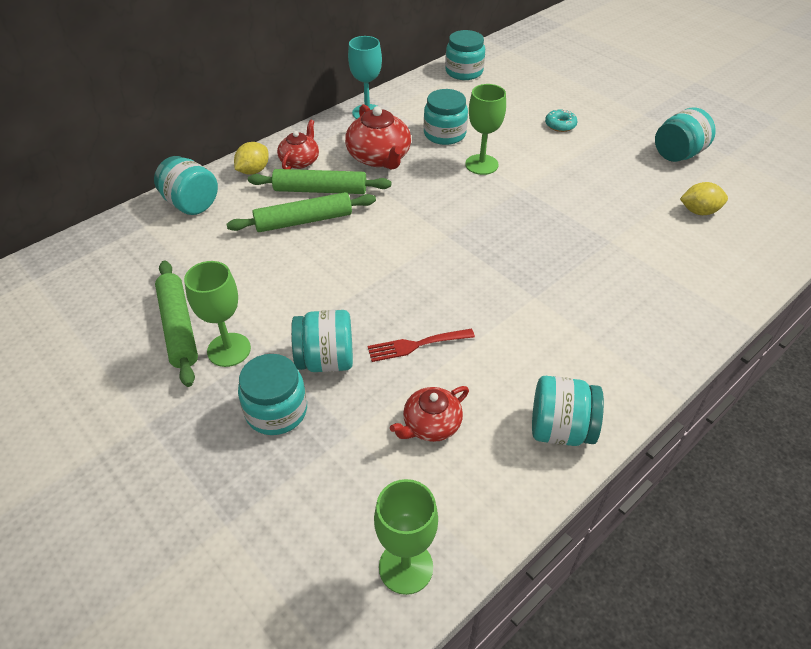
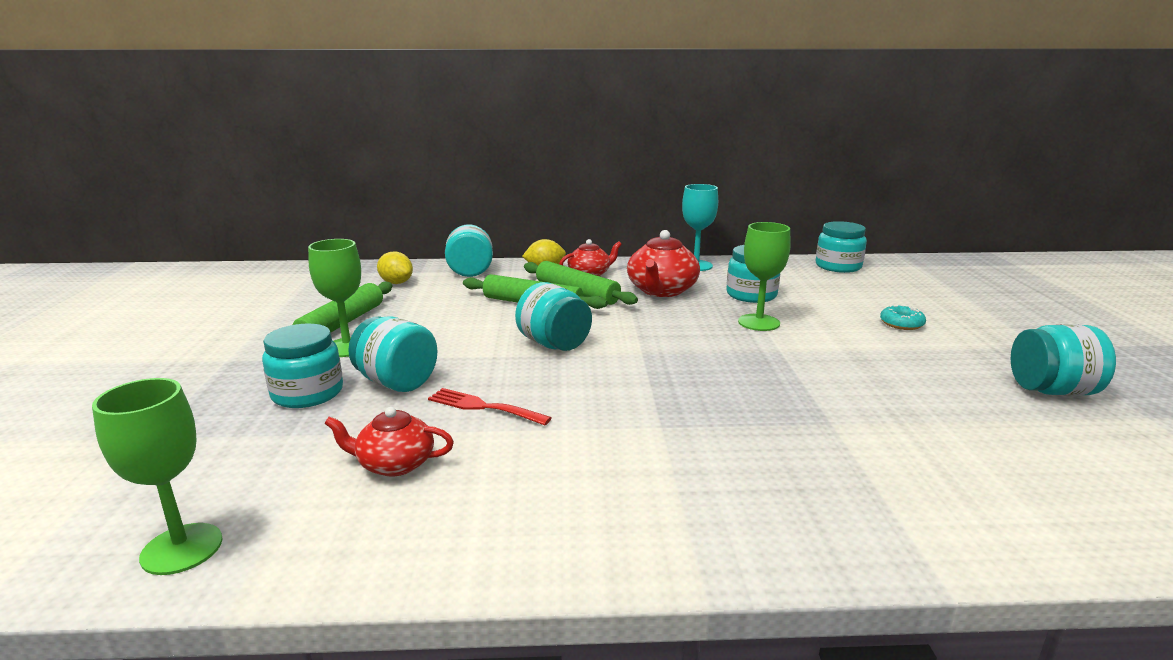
camera: 40 degrees right, 25 degrees down
turquoise jar [532,376,604,446] -> turquoise jar moved to [515,282,592,351]
yellow lemon [680,182,728,215] -> yellow lemon moved to [377,251,413,284]

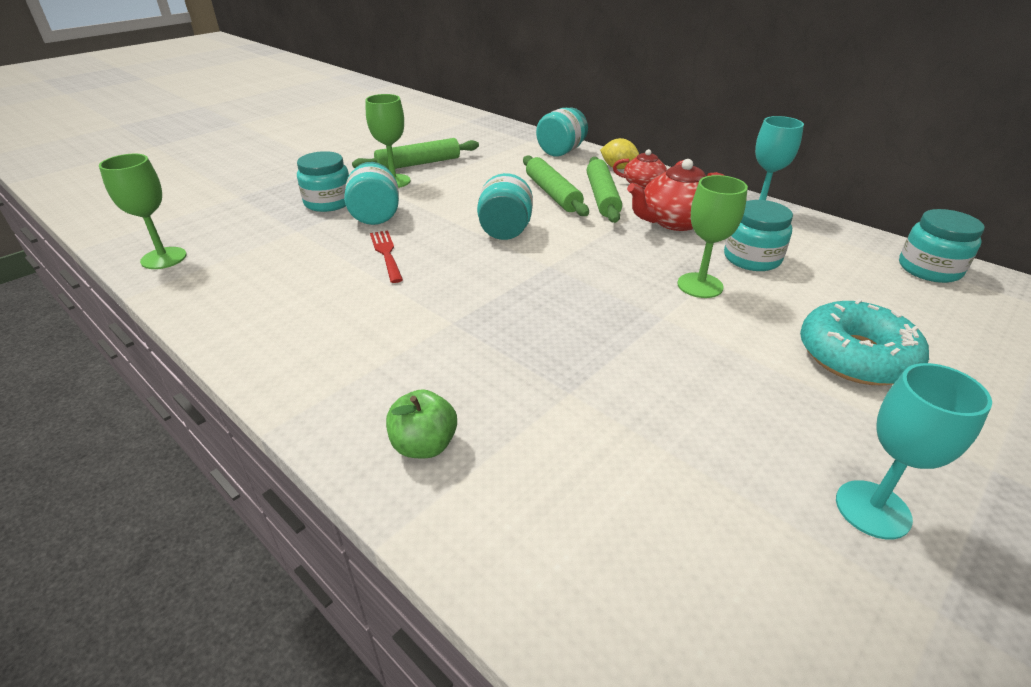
camera: 45 degrees right, 15 degrees up
red teapot [324,407,454,477] -> none
yellow lemon [377,251,413,284] -> none
turquoise donut [880,305,926,330] -> turquoise donut [800,299,929,385], size x2.12
turquoise jar [1010,325,1116,396] -> turquoise goblet [836,363,992,540]
none -> green apple [386,389,457,458]

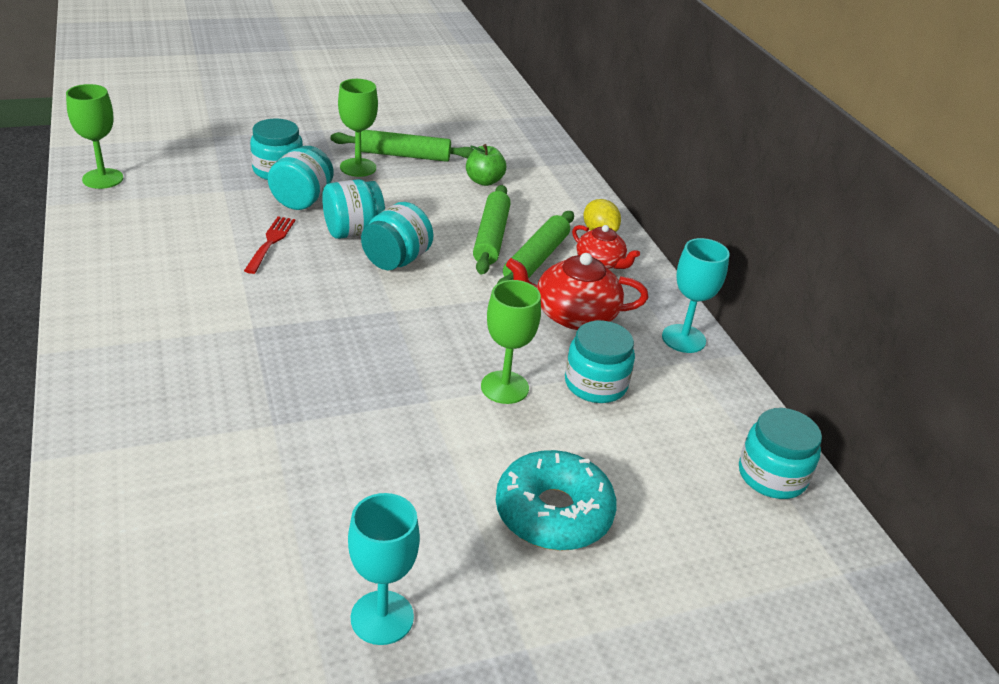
camera: 25 degrees right, 0 degrees up
green apple [386,389,457,458] -> green apple moved to [466,144,506,186]
turquoise jar [536,107,588,156] -> turquoise jar moved to [322,179,385,239]

